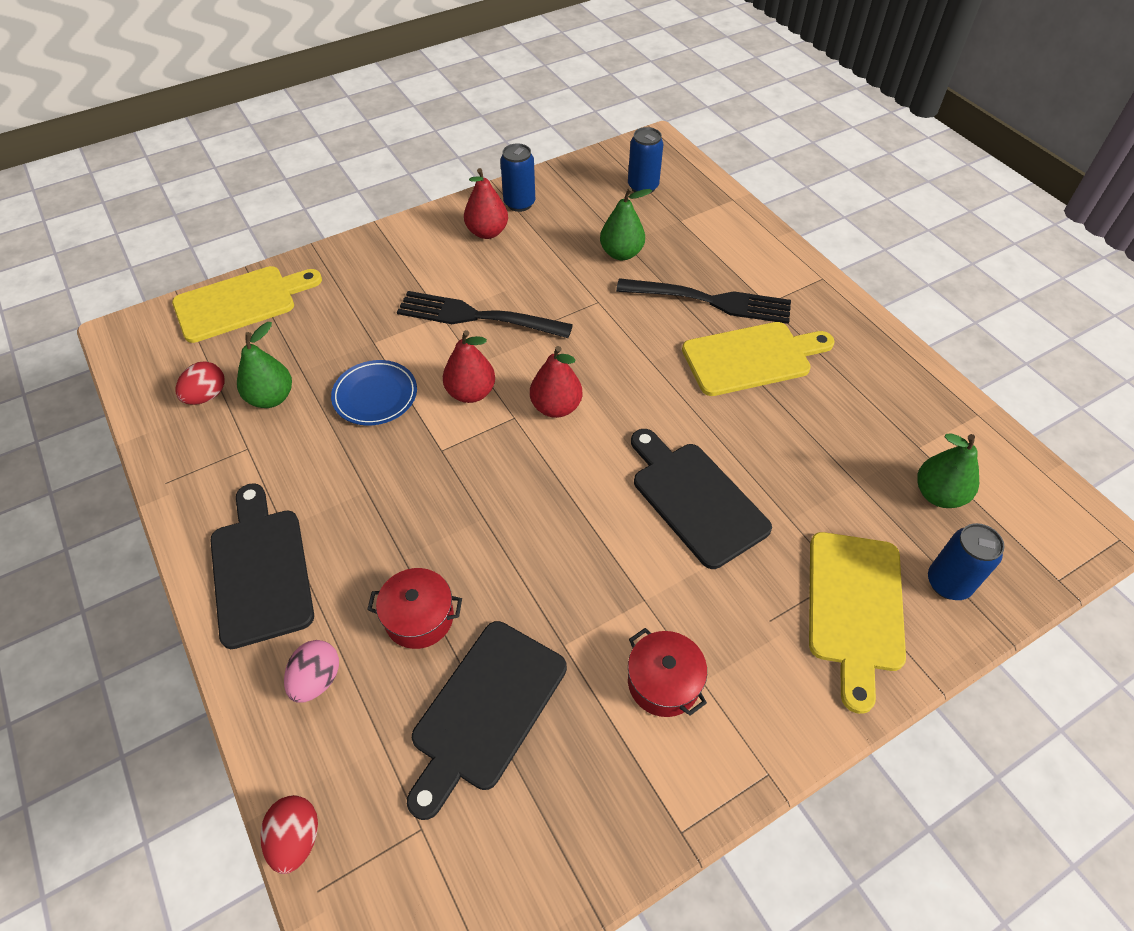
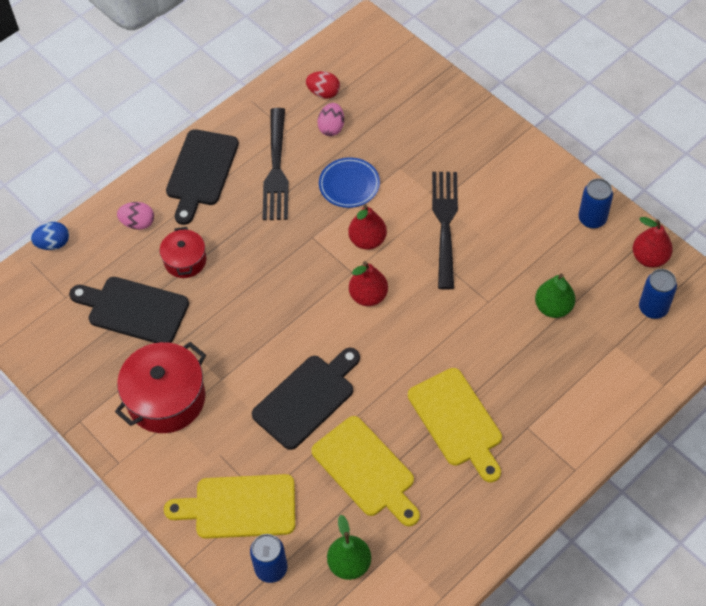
camera: 80 degrees right, 5 degrees up
yellow cutting board [172,266,322,343] -> yellow cutting board moved to [311,416,420,526]
black cutting board [210,483,314,649] -> black cutting board turned 135 degrees clockwise [166,129,239,225]
green pear [237,322,292,408] -> pink egg [318,103,344,136]
red egg [261,795,318,874] -> blue egg [31,222,69,250]
red pear [464,168,508,239] -> red pear moved to [633,217,673,268]
black fork [616,278,791,324] -> black fork moved to [263,108,289,220]
red pot [628,628,707,717] -> red pot [115,342,206,433], size x1.74

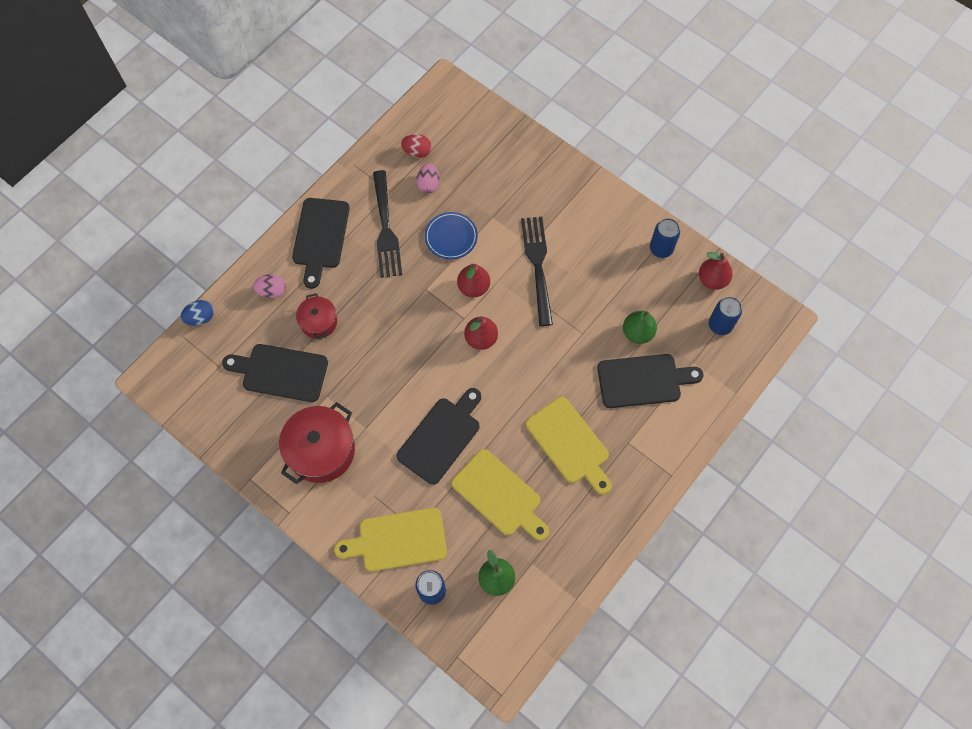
camera: 10 degrees left, 10 degrees up
none -> black cutting board [597,354,703,408]

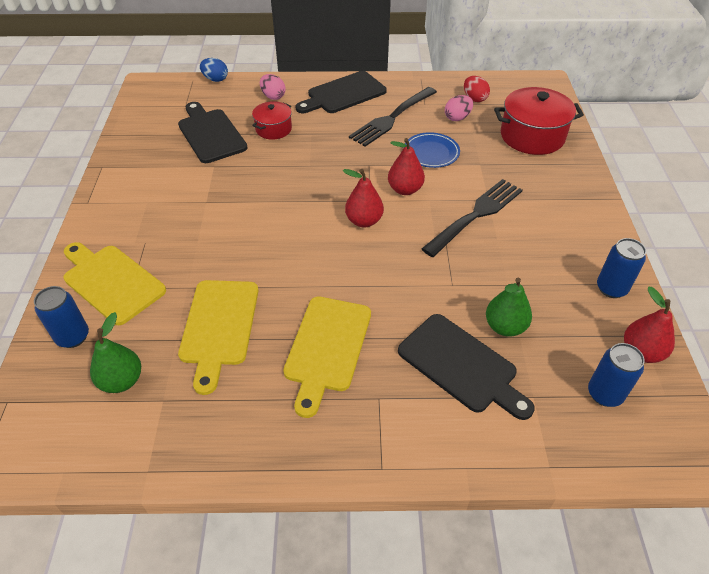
camera: 50 degrees right, 20 degrees down
red pot [279,402,355,484] -> red pot moved to [494,87,584,155]
black cutting board [396,388,481,485] -> none

